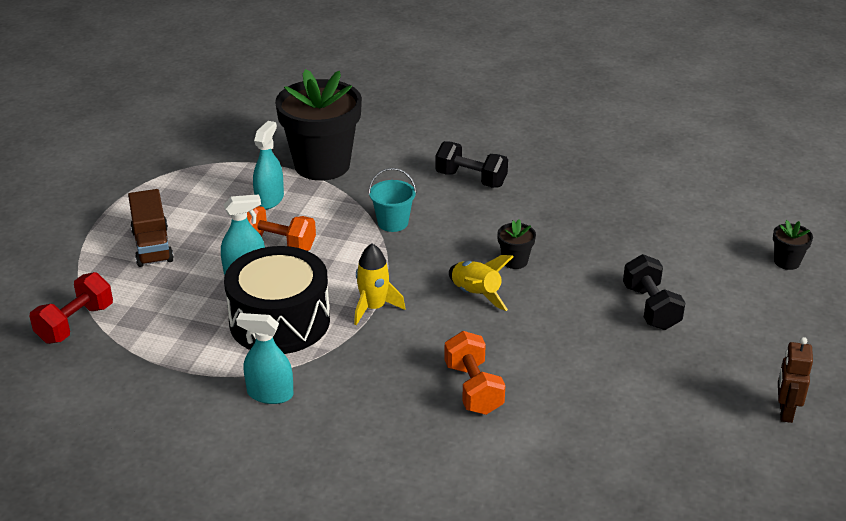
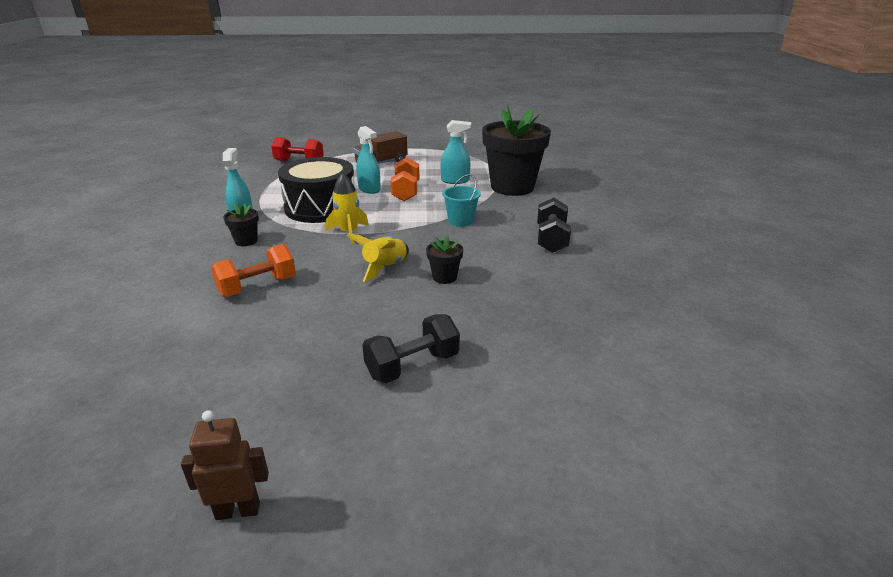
camera: 70 degrees right, 5 degrees down
black flower pot [773,220,813,270] -> black flower pot moved to [223,204,259,246]

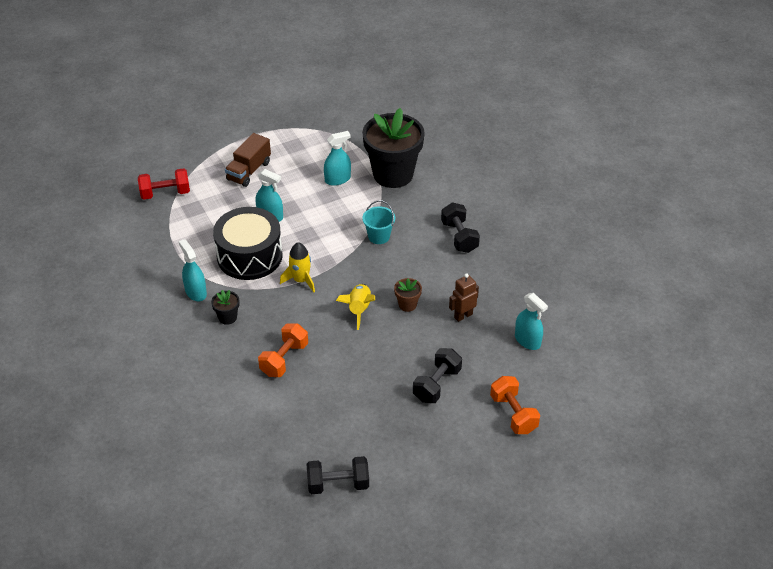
camera: 25 degrees left, 15 degrees up
brown robot [181,411,269,520] -> brown robot moved to [449,273,479,322]
orange dumbbell [391,157,420,201] -> orange dumbbell moved to [490,376,540,434]
black flower pot [426,235,463,284] -> brown flower pot [394,278,422,312]
none -> black dumbbell [306,456,369,494]
none -> turquoise spray bottle [515,293,548,350]

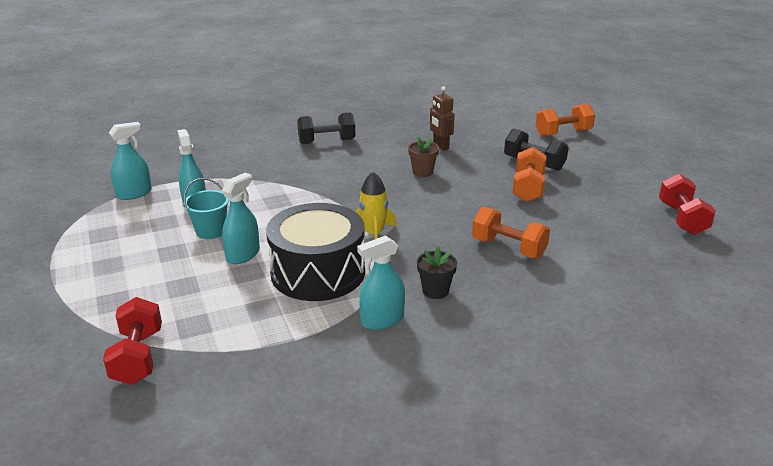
camera: 85 degrees left, 15 degrees down
brown truck [225,133,271,187] -> none
black dumbbell [306,456,369,494] -> red dumbbell [659,174,716,235]
yellow rocket [336,284,375,330] -> none
black flower pot [362,108,425,188] -> none
turquoise bucket [362,200,395,244] -> turquoise bucket moved to [183,178,229,239]
turquoise spray bottle [515,293,548,350] -> turquoise spray bottle moved to [109,122,152,200]
none -> orange dumbbell [513,147,547,202]

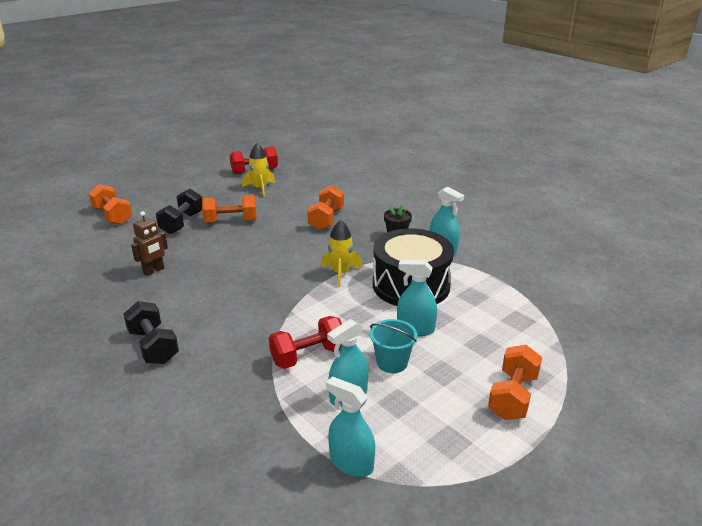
camera: 110 degrees left, 0 degrees up
red dumbbell [103,297,162,385] -> red dumbbell moved to [269,316,342,369]
brown flower pot [408,137,439,177] -> none
none -> yellow rocket [242,143,275,197]
none -> orange dumbbell [488,345,542,420]

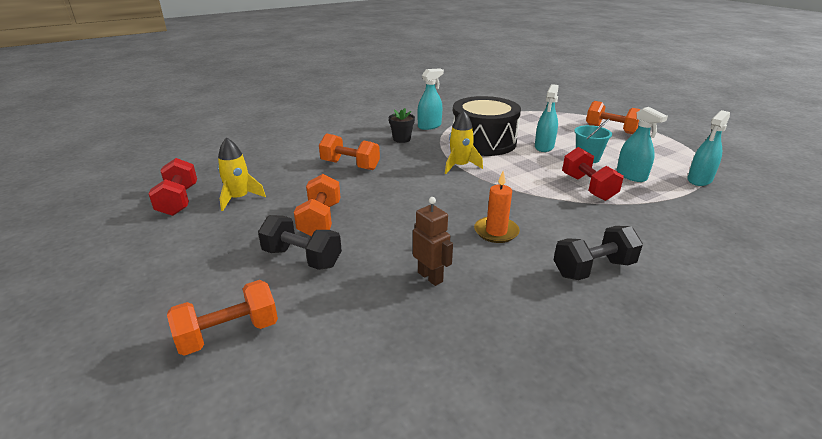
camera: 80 degrees left, 0 degrees up
none -> orange candle [474,171,520,243]

